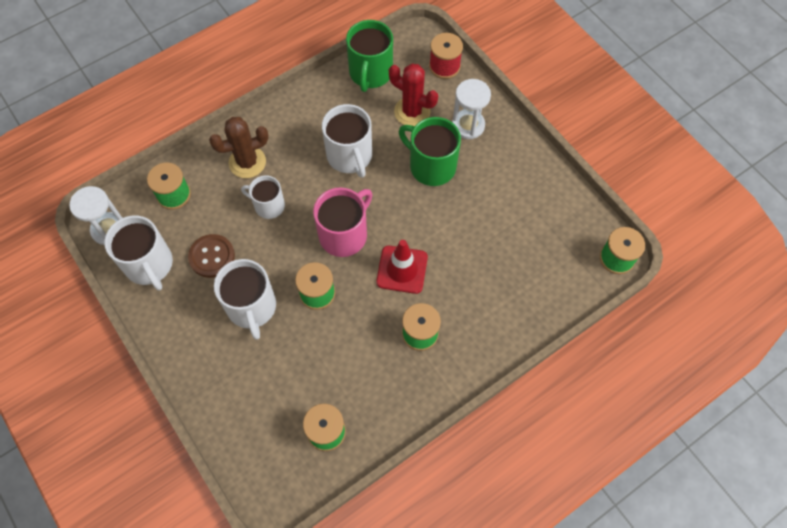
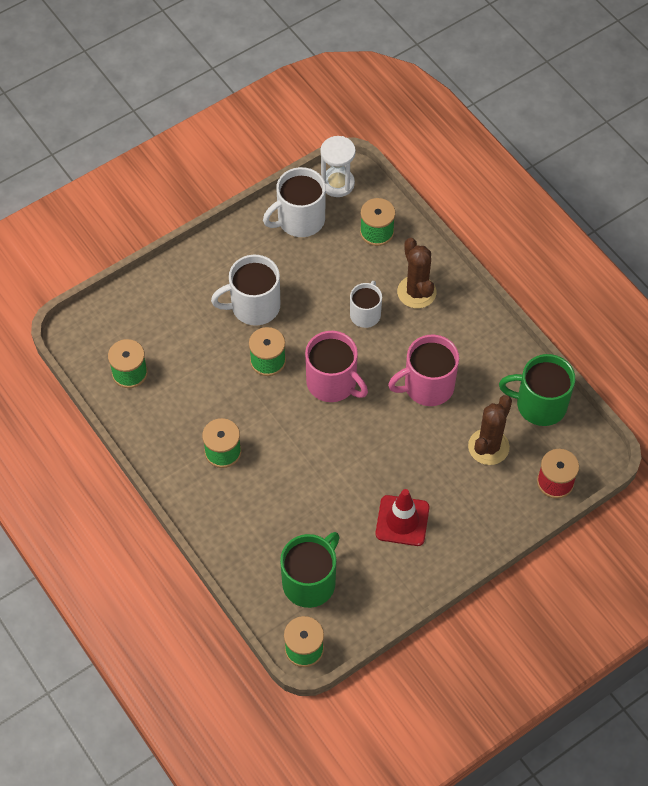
camera: 90 degrees right, 5 degrees down
brown button [188,234,235,278] -> none
white mug [322,104,372,178] -> pink mug [388,335,459,406]
red traffic cone [376,240,428,294] -> red traffic cone moved to [375,489,429,546]
red cactus [389,63,438,127] -> brown cactus [468,395,512,465]
green mug [399,117,461,186] -> green mug moved to [280,532,340,608]
white hourglass [452,79,491,139] -> none

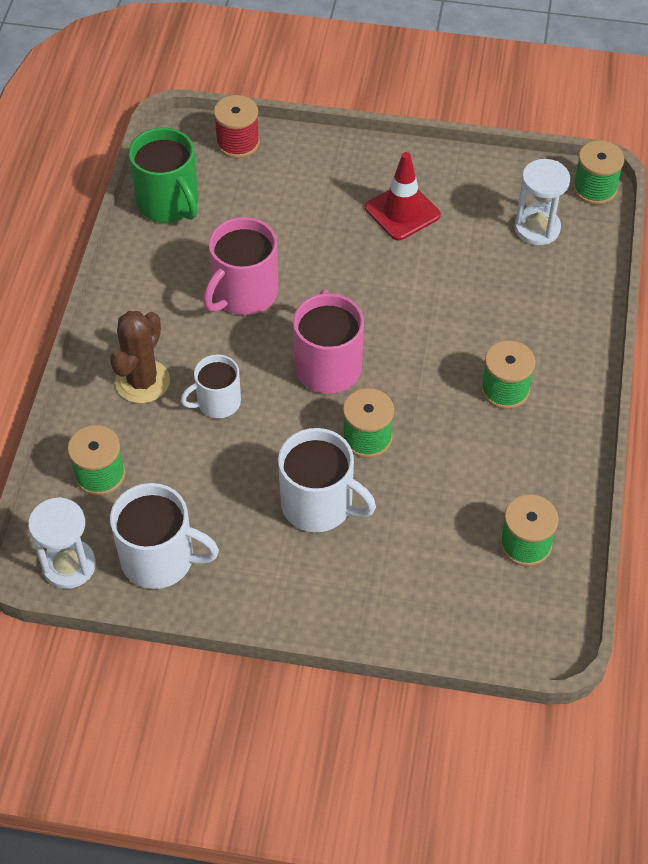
camera: 135 degrees left, 5 degrees down
green mug [280,532,340,608] -> white hourglass [514,159,570,245]
pink mug [388,335,459,406] -> pink mug turned 105 degrees clockwise [203,217,278,315]
brown cactus [468,395,512,465] -> none

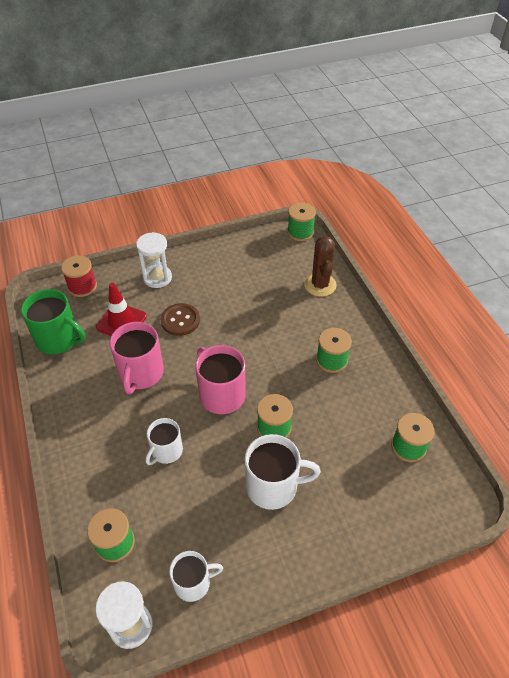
camera: 30 degrees left, 5 degrees down
brown cactus [110,311,170,403] -> brown cactus moved to [304,236,337,297]
white mug [110,483,219,589] -> white mug [169,551,223,602], size x0.64
red traffic cone [365,152,441,240] -> red traffic cone moved to [96,283,147,336]
white hourglass [514,159,570,245] -> white hourglass moved to [136,232,172,288]
none -> brown button [161,303,200,336]

